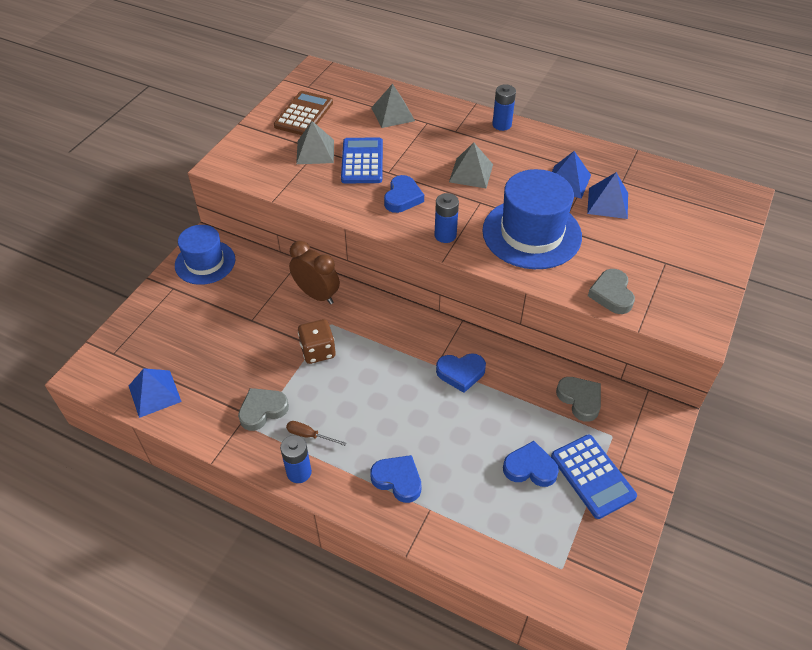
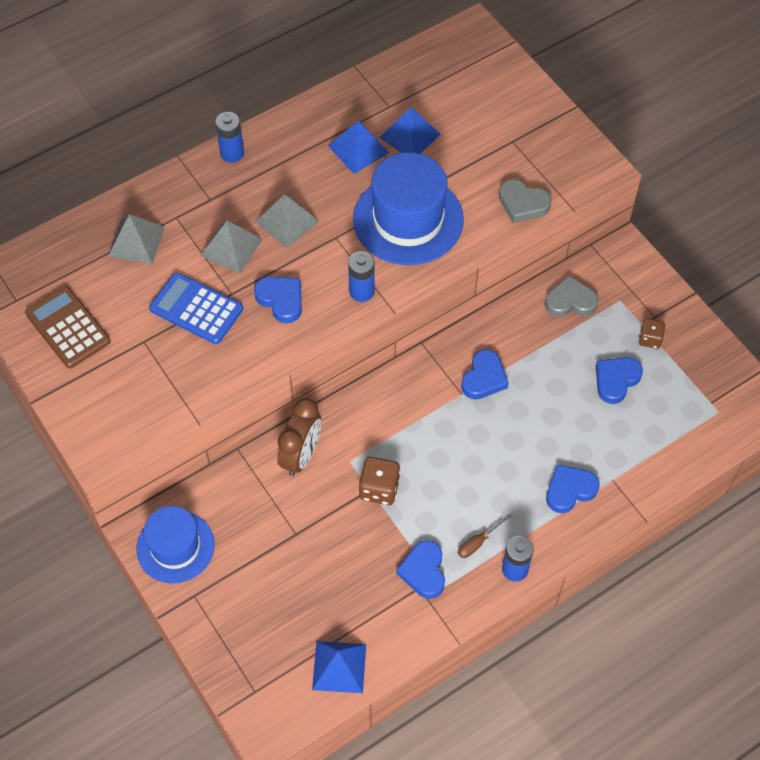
camera: 60 degrees left, 10 degrees up
grey heart [238,388,289,431] -> blue heart [396,540,445,599]
brown clock [289,241,340,304] -> brown clock turned 135 degrees clockwise [277,398,321,476]
grey pyramid [296,121,334,164] -> grey pyramid moved to [200,221,263,273]
blue calculator [551,435,637,519] -> brown dice [639,318,665,349]

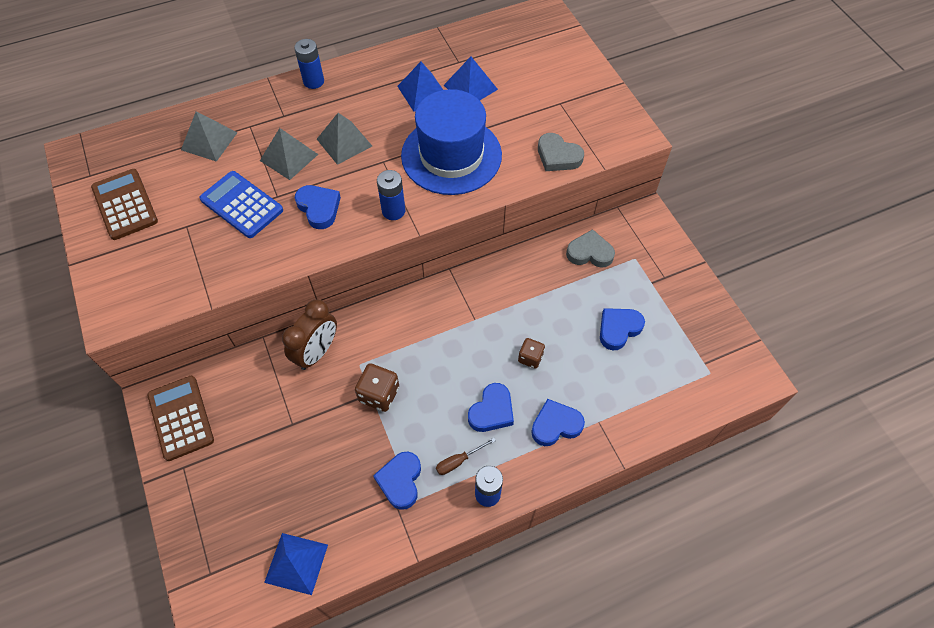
camera: 10 degrees right, 0 degrees up
blue hat [136,506,215,584] -> brown calculator [147,376,214,461]
blue heart [461,349,509,399] -> blue heart moved to [468,383,514,432]
brown dice [639,318,665,349] -> brown dice moved to [518,338,545,369]

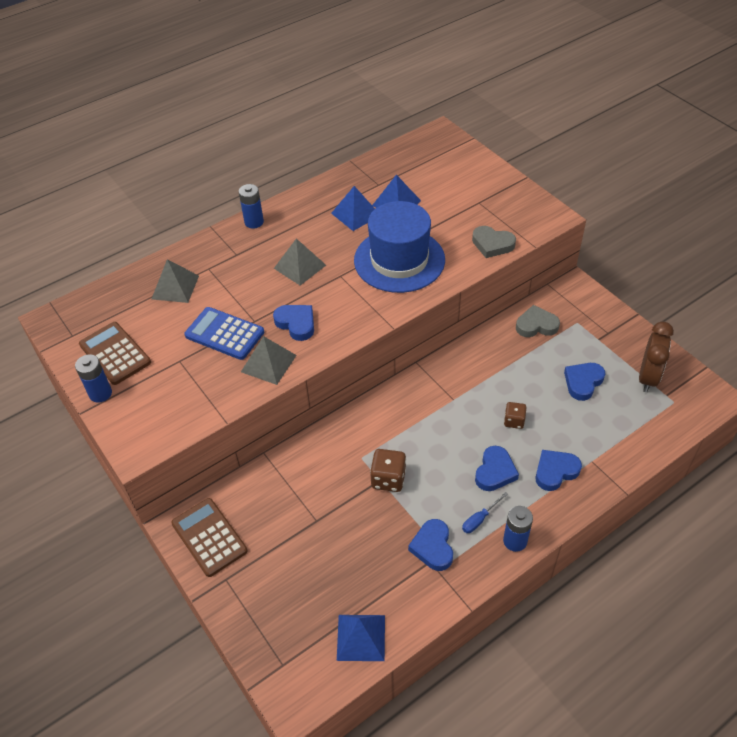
camera: 10 degrees left, 10 degrees down
grey pyramid [260,128,318,180] -> grey pyramid moved to [241,336,297,385]
brown clock [282,299,337,370] -> brown clock moved to [639,321,674,392]
blue battery [377,170,405,220] -> blue battery moved to [75,355,112,402]
brown screwdriver [436,438,496,475] -> blue screwdriver [462,492,508,533]

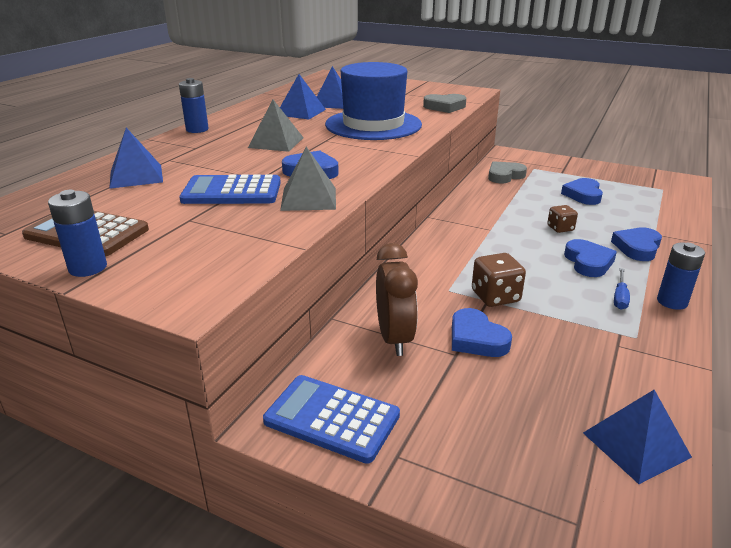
camera: 30 degrees left, 20 degrees down
grey pyramid [152,259,199,303] -> blue pyramid [109,128,163,189]
brown calculator [171,498,248,577] -> blue calculator [263,375,400,464]
blue heart [408,519,453,571] -> blue heart moved to [452,308,512,357]
brown clock [639,321,674,392] -> brown clock moved to [376,243,418,356]

